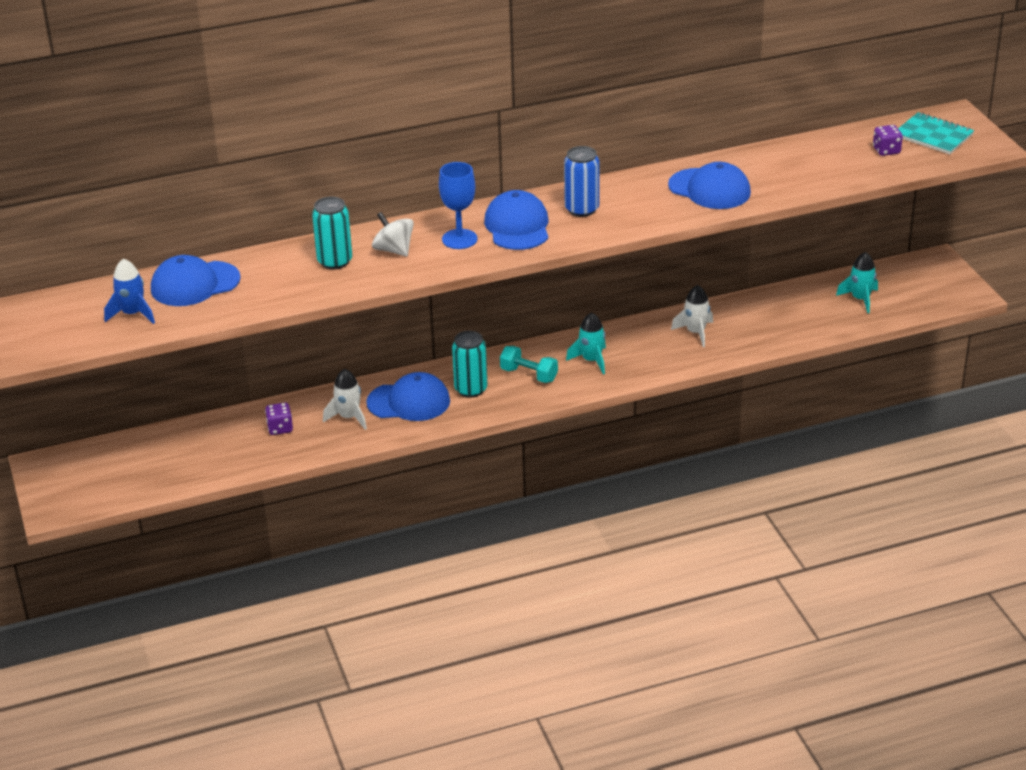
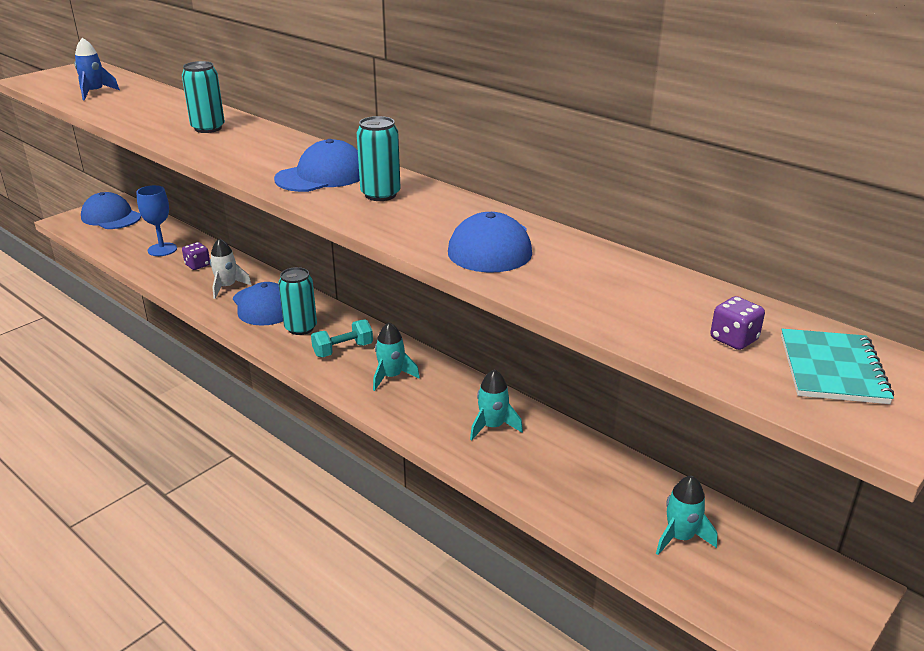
camera: 60 degrees right, 5 degrees down
blue cap [151,255,241,306] -> blue cap moved to [81,192,141,229]
white spinning top [372,212,414,256] -> none
blue goblet [439,162,478,249] -> blue goblet moved to [136,185,177,256]
turquoise dumbbell [500,346,558,383] -> turquoise dumbbell turned 60 degrees clockwise [311,319,373,357]
blue can [564,146,599,217] -> turquoise can [356,116,401,201]
white rocket [671,285,713,347] -> turquoise rocket [470,369,523,441]

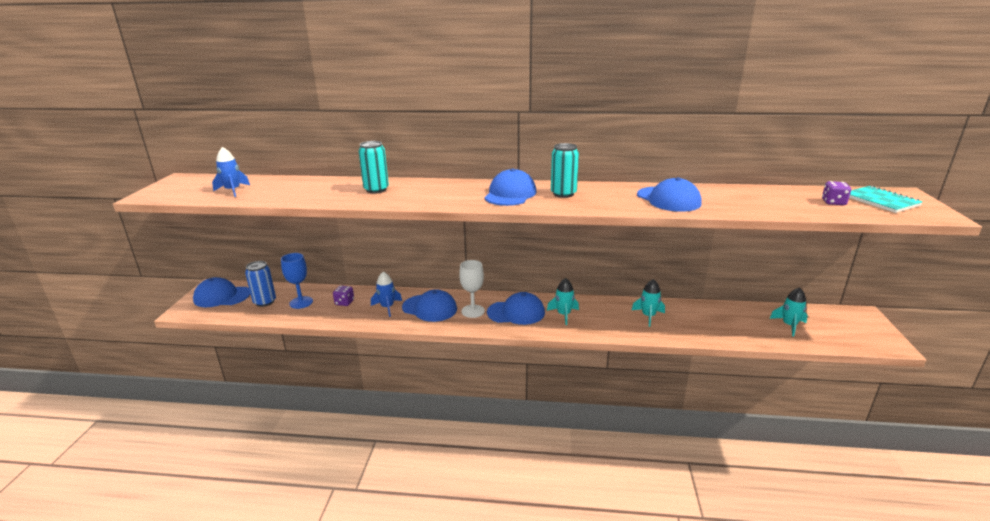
camera: 35 degrees left, 5 degrees down
white rocket [210,238,252,299] -> blue rocket [371,272,402,317]
turquoise can [278,267,317,335] -> white goblet [459,260,485,318]
turquoise dumbbell [311,319,373,357] -> blue cap [487,292,545,325]
none -> blue can [245,261,276,307]

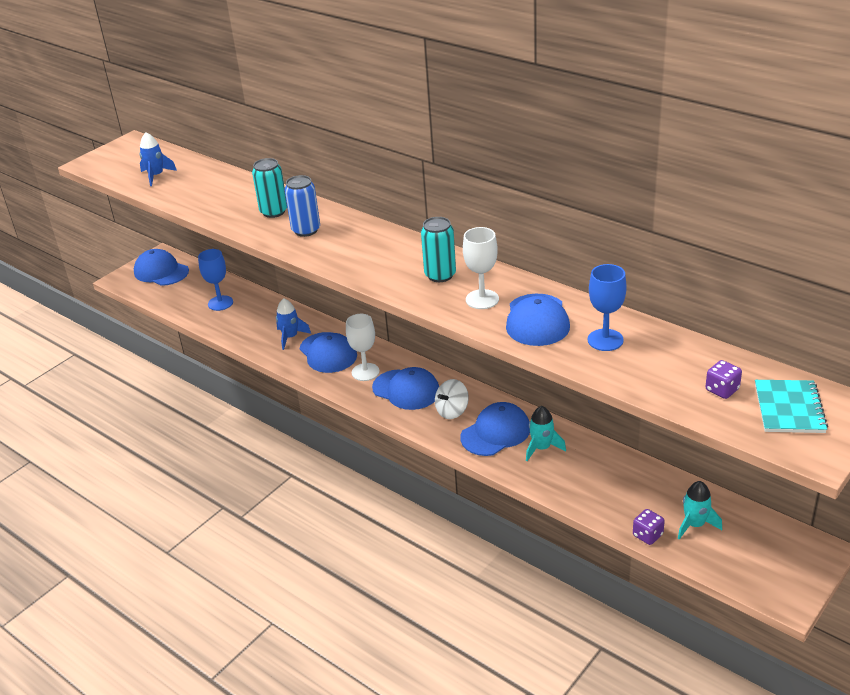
camera: 35 degrees right, 10 degrees up
blue can [245,261,276,307] -> blue can moved to [285,175,320,237]
purple dice [333,285,354,306] -> purple dice moved to [633,509,665,545]
blue cap [484,168,537,206] -> blue cap moved to [460,402,530,456]
turquoise rocket [547,278,579,325] -> white spinning top [435,379,469,419]
none -> white goblet [463,227,499,309]
none -> blue goblet [588,264,627,351]

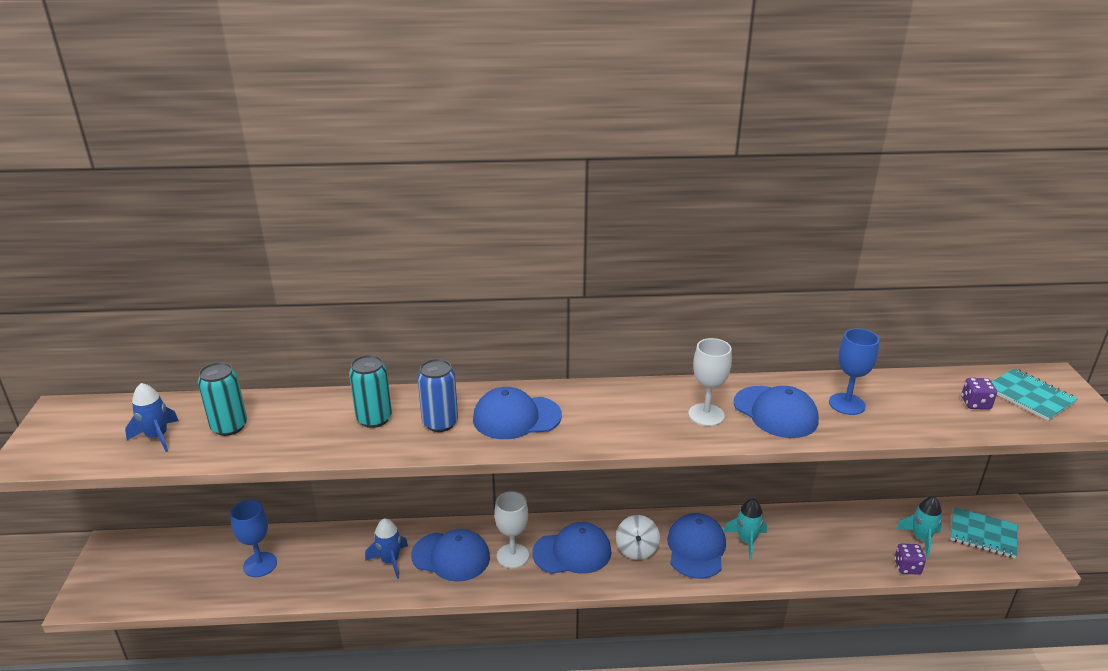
camera: 45 degrees left, 5 degrees down
blue cap [134,249,189,286] -> blue cap moved to [473,387,562,439]
turquoise can [421,217,456,282] -> turquoise can moved to [198,362,247,436]
none -> turquoise notebook [950,507,1018,558]

